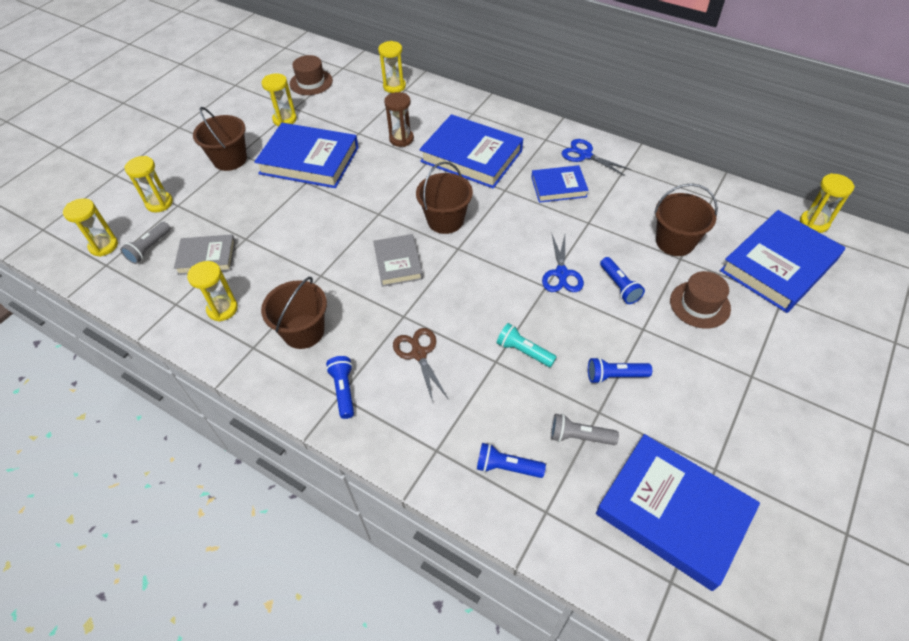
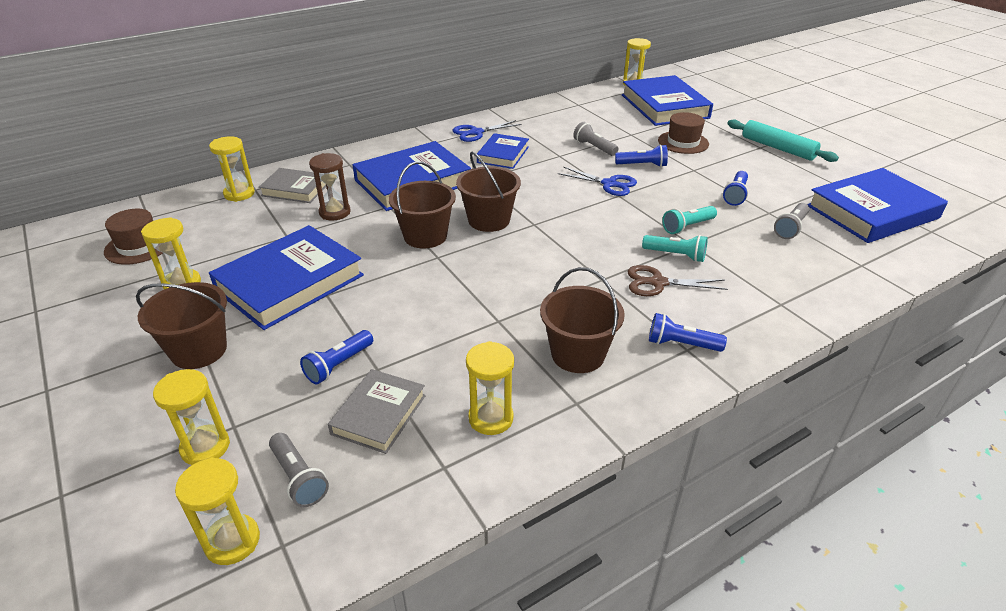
camera: 65 degrees left, 15 degrees down
grey book [373,234,423,287] -> grey book moved to [259,168,326,203]
blue flashlight [477,443,546,478] -> blue flashlight moved to [300,330,373,384]
brown bucket [654,183,718,256] -> brown bucket moved to [389,161,456,249]
none -> grey flashlight [573,122,618,156]
none -> turquoise flashlight [642,235,708,262]
none -> turquoise rolling pin [727,119,839,162]

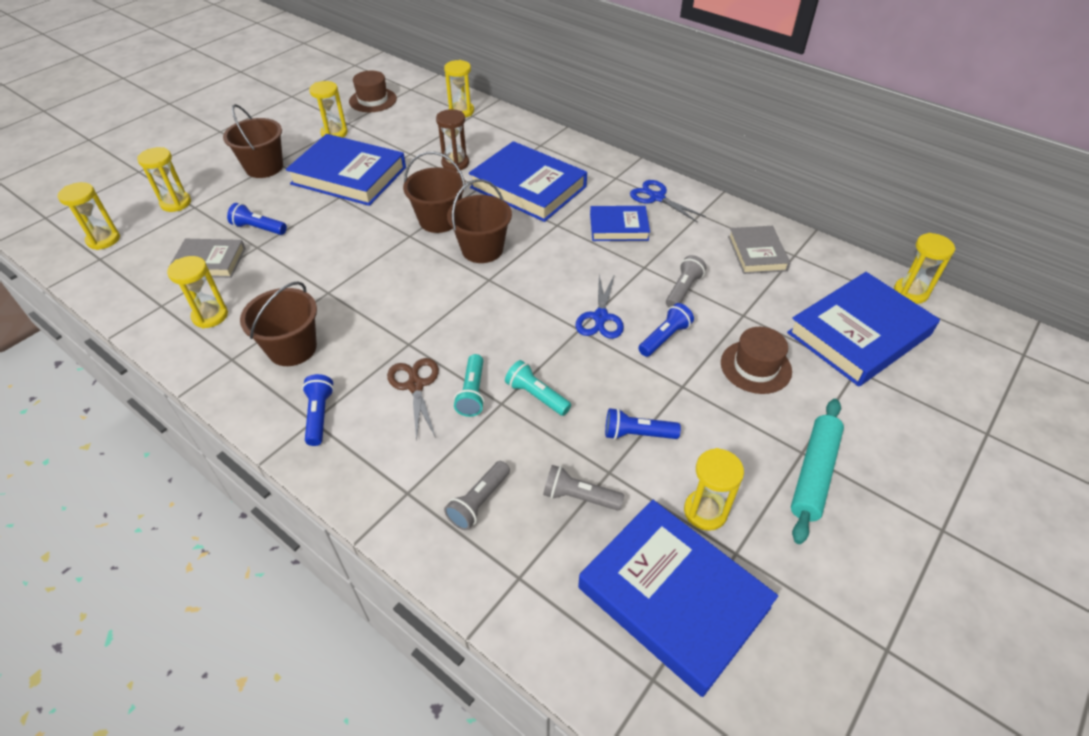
camera: 70 degrees right, 10 degrees up
grey book [259,168,326,203] -> grey book moved to [728,226,790,274]
grey flashlight [269,433,329,507] -> grey flashlight moved to [444,461,510,530]
blue flashlight [615,144,668,167] -> blue flashlight turned 120 degrees counterclockwise [638,303,694,357]
none -> yellow hourglass [684,448,744,531]

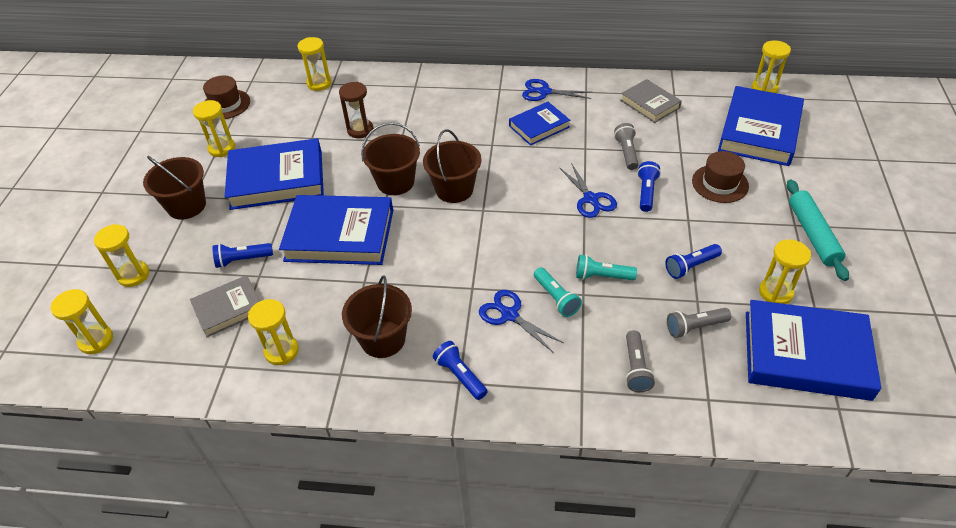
camera: 30 degrees left, 0 degrees up
brown scissors [387,358,439,441] -> blue scissors [479,290,564,352]
blue book [469,141,587,222] -> blue book moved to [279,195,393,265]

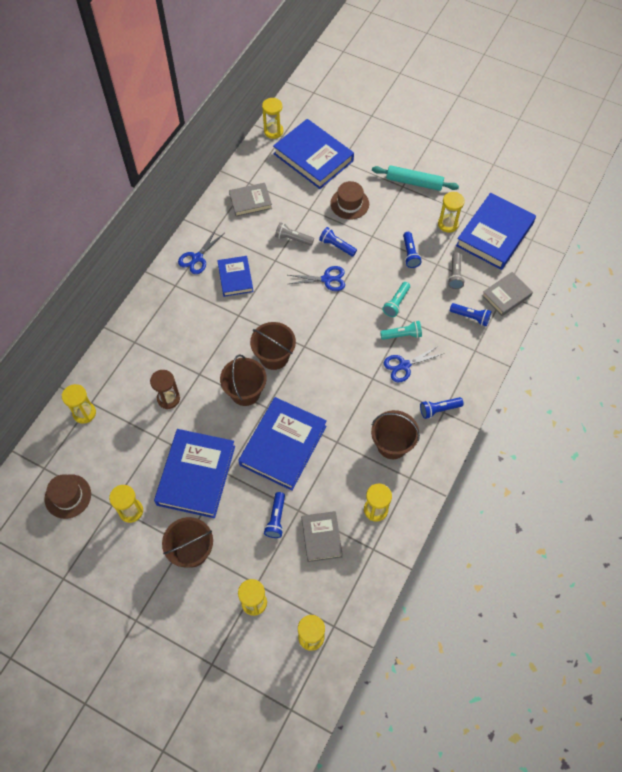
camera: 70 degrees left, 15 degrees up
grey flashlight [626,330,655,392] -> blue flashlight [450,303,492,326]
none -> grey book [482,272,533,316]

